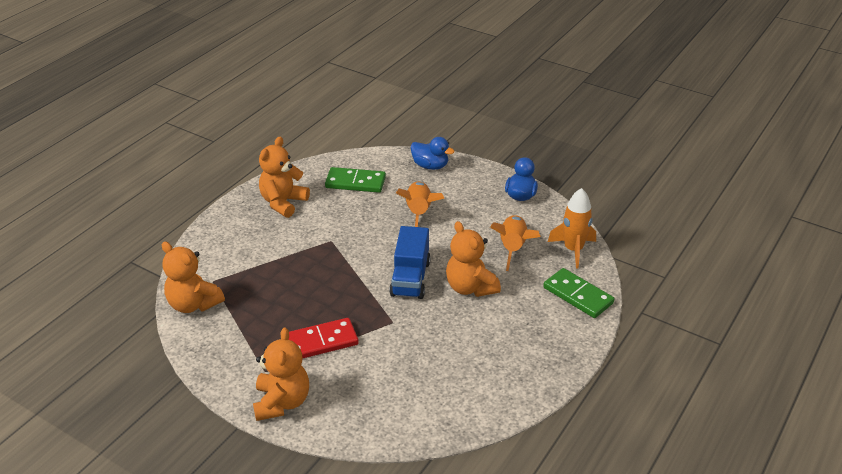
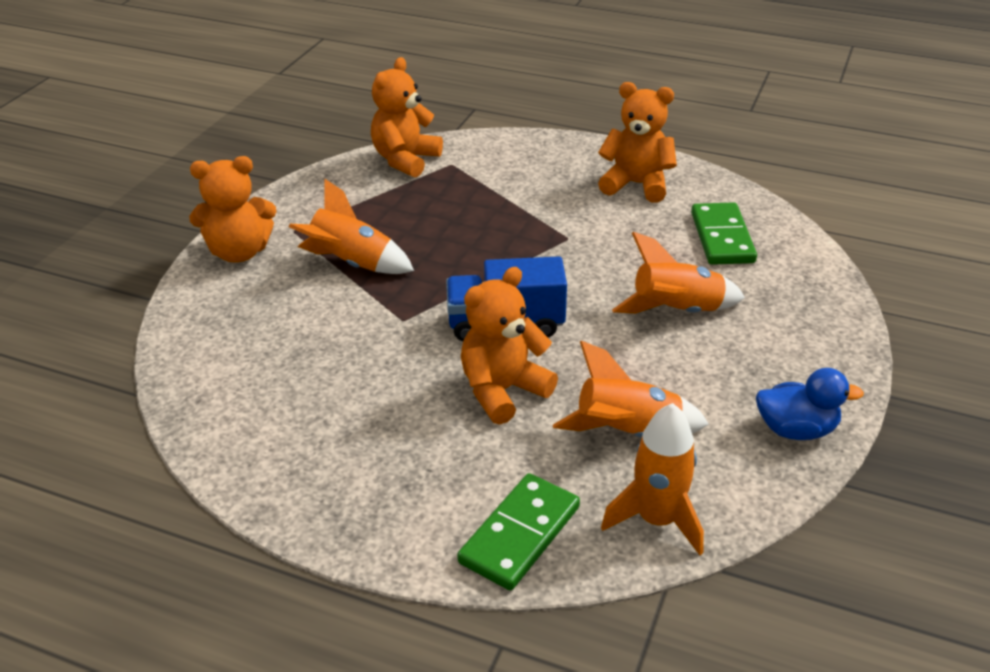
camera: 80 degrees right, 0 degrees up
red domino [288,318,359,358] -> orange rocket [289,179,414,274]
blue duck [410,137,455,170] -> none

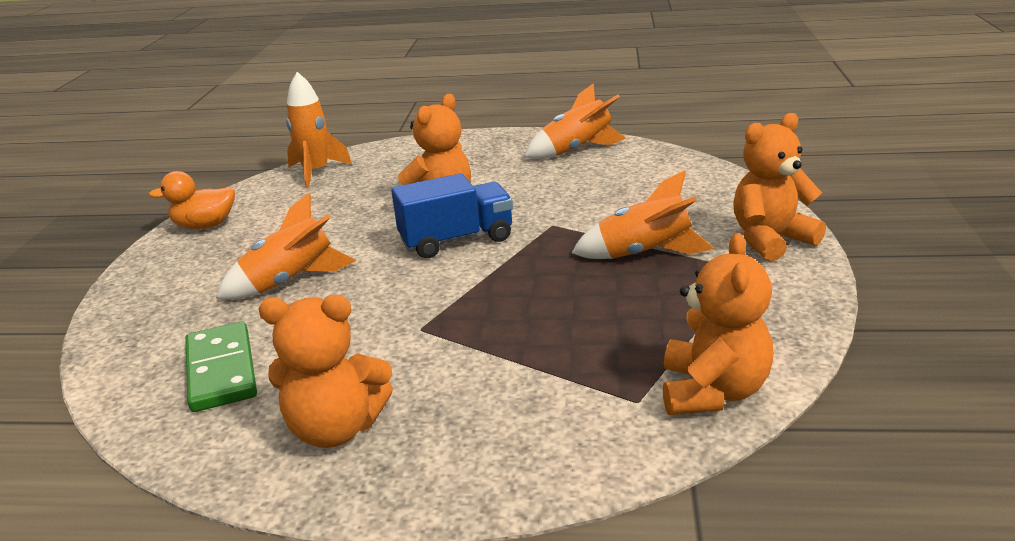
camera: 165 degrees right, 10 degrees down
green domino [457,473,580,590] -> none
orange rocket [553,341,709,438] -> orange rocket moved to [524,84,626,159]
blue duck [756,368,864,440] -> orange duck [149,171,235,229]

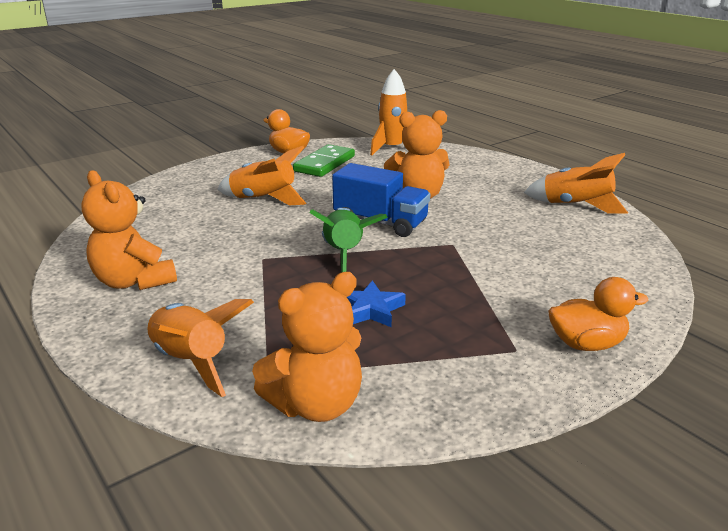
camera: 45 degrees right, 0 degrees up
green domino [185,322,257,412] -> green domino moved to [293,144,355,177]
orange rocket [572,170,714,259] -> orange rocket moved to [147,299,254,397]
orange teddy bear [733,113,826,261] -> orange duck [548,277,649,351]
none -> green rocket [309,208,388,272]
none -> blue star [347,280,406,327]

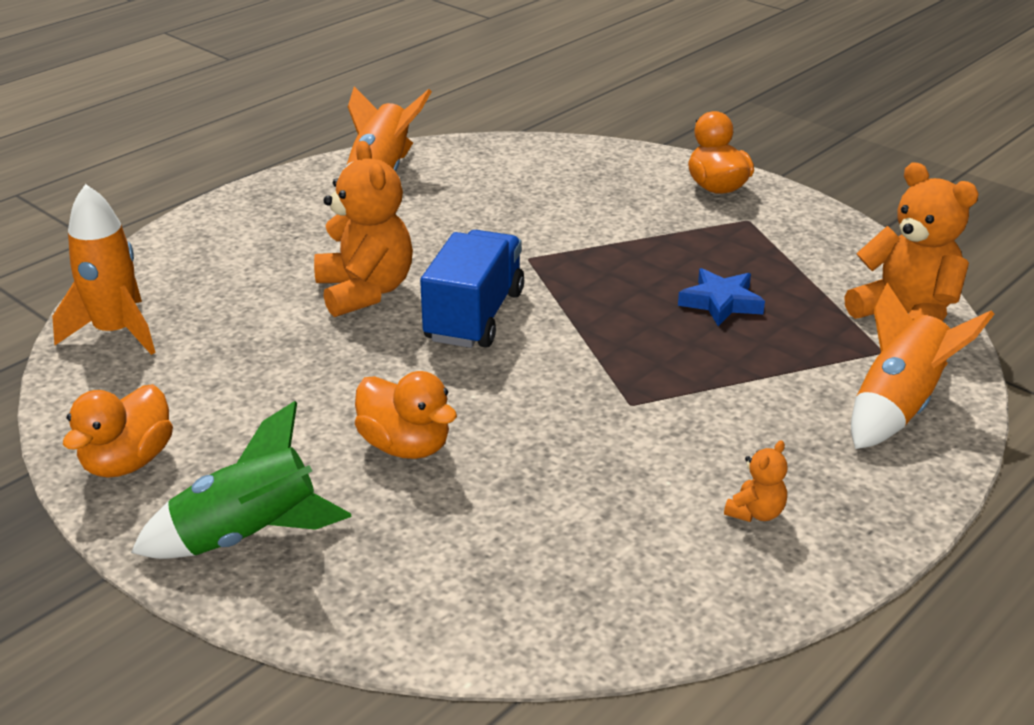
camera: 100 degrees left, 5 degrees up
orange teddy bear [81,170,177,290] -> orange teddy bear [724,440,787,522], size x0.45
orange rocket [217,146,307,205] -> orange duck [355,371,457,459]
green domino [293,144,355,177] -> none
green rocket [309,208,388,272] -> green rocket moved to [131,401,352,559]

